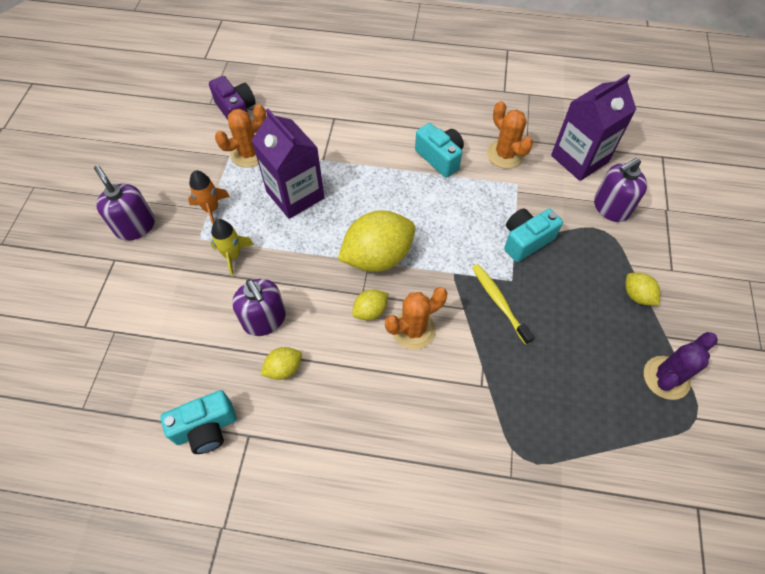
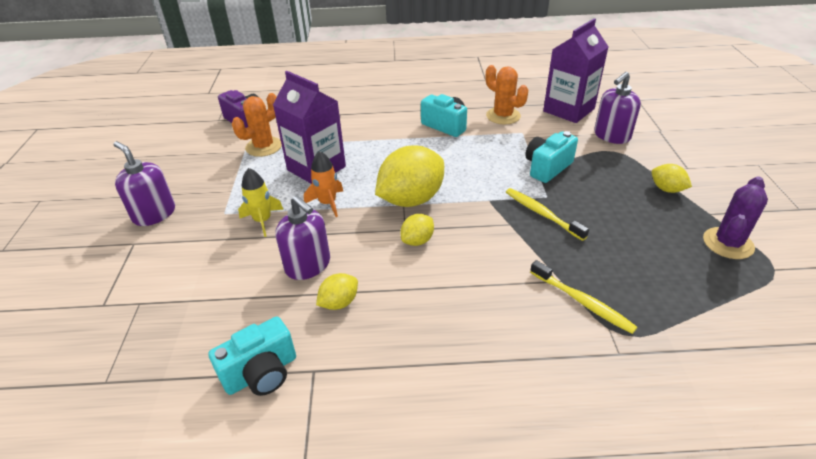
camera: 10 degrees left, 20 degrees down
orange rocket [188,170,230,225] -> orange rocket moved to [304,151,343,217]
orange cactus [385,287,448,350] -> none
none -> yellow toothbrush [530,260,638,334]

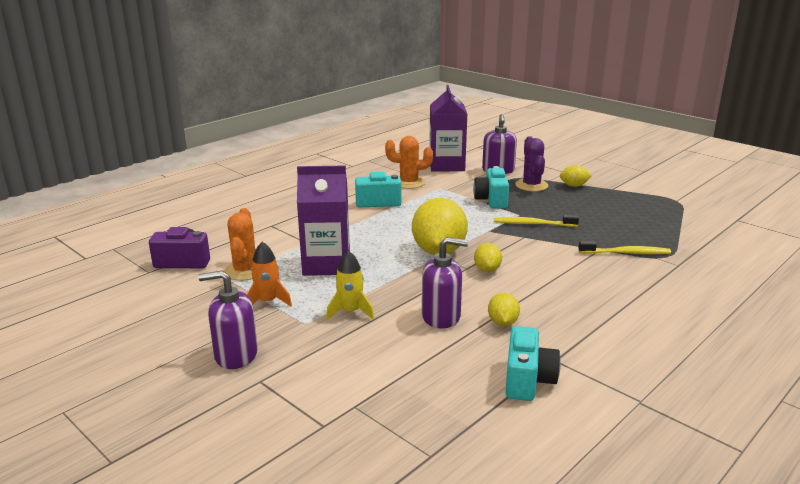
camera: 45 degrees left, 15 degrees down
orange rocket [304,151,343,217] -> orange rocket moved to [247,242,292,306]
purple cactus [703,176,768,259] -> purple cactus moved to [515,136,548,191]

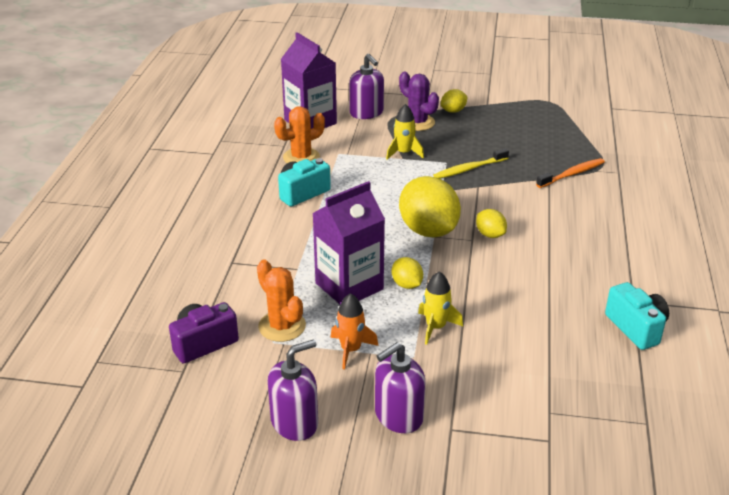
camera: 35 degrees left, 10 degrees up
purple soap dispenser [422,237,468,329] -> purple soap dispenser moved to [268,339,318,441]
turquoise camera [473,166,509,209] -> yellow rocket [386,104,424,160]
yellow lemon [488,293,520,326] -> yellow lemon moved to [392,257,423,289]
yellow toothbrush [579,241,671,254] -> orange toothbrush [536,158,605,188]

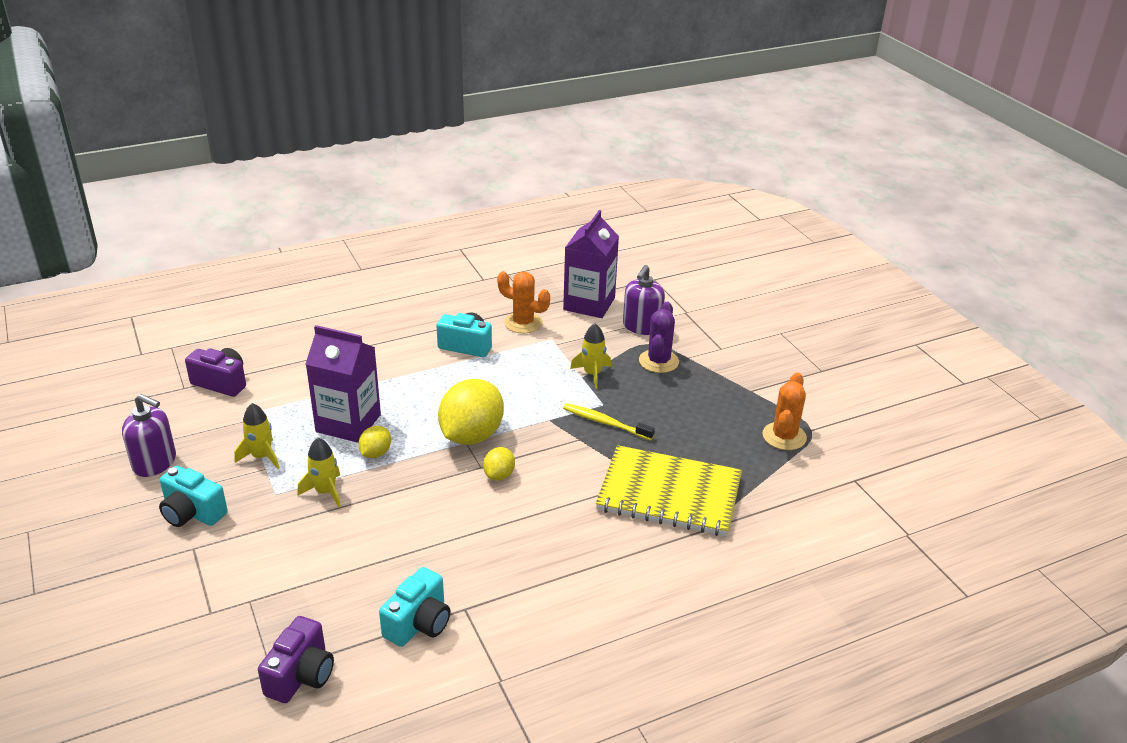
camera: 55 degrees right, 0 degrees up
orange cactus [257,260,306,342] -> orange cactus moved to [762,373,807,450]
orange rocket [331,293,379,369] -> yellow rocket [234,403,279,469]
purple soap dispenser [375,342,425,433] -> turquoise camera [159,466,228,527]
yellow lemon [441,89,468,113] -> none
orange toothbrush [536,158,605,188] -> yellow notebook [596,445,742,536]
none -> purple camera [258,616,334,703]

